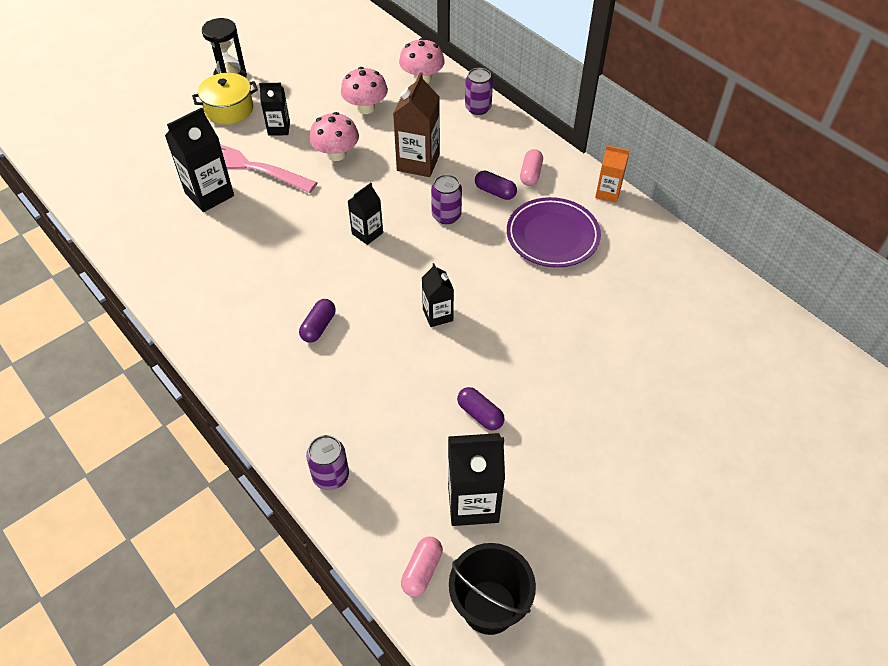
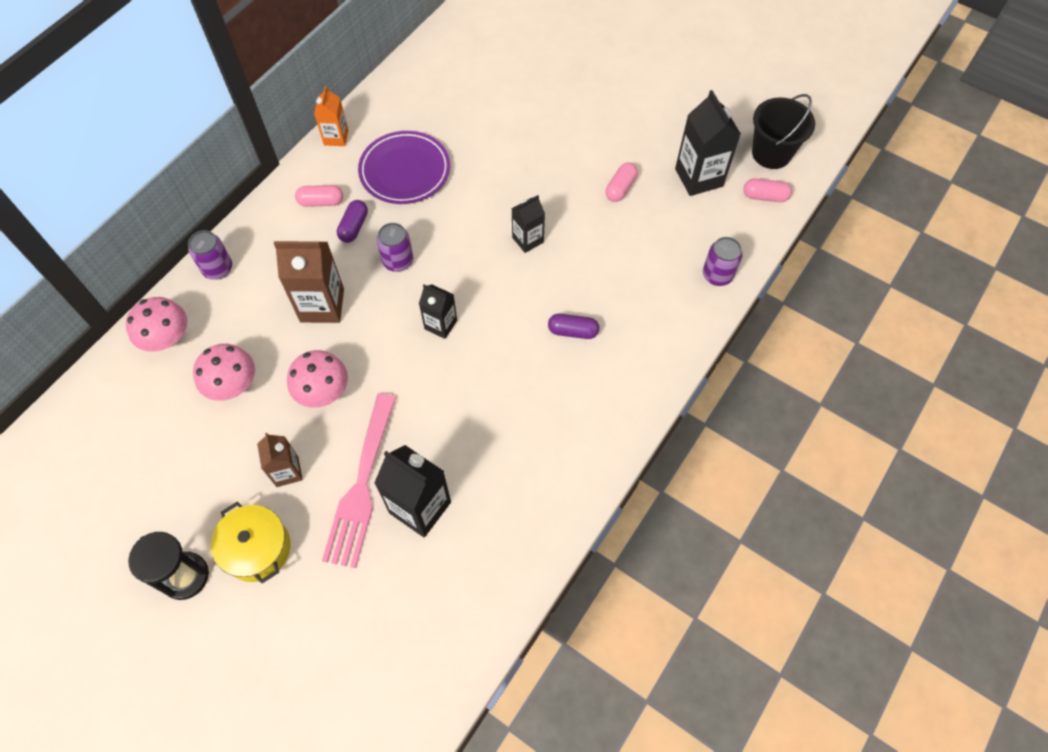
camera: 105 degrees left, 10 degrees up
black carton [259,83,290,136] -> brown carton [257,433,303,487]
purple capsule [457,387,504,430] -> pink capsule [605,163,638,202]

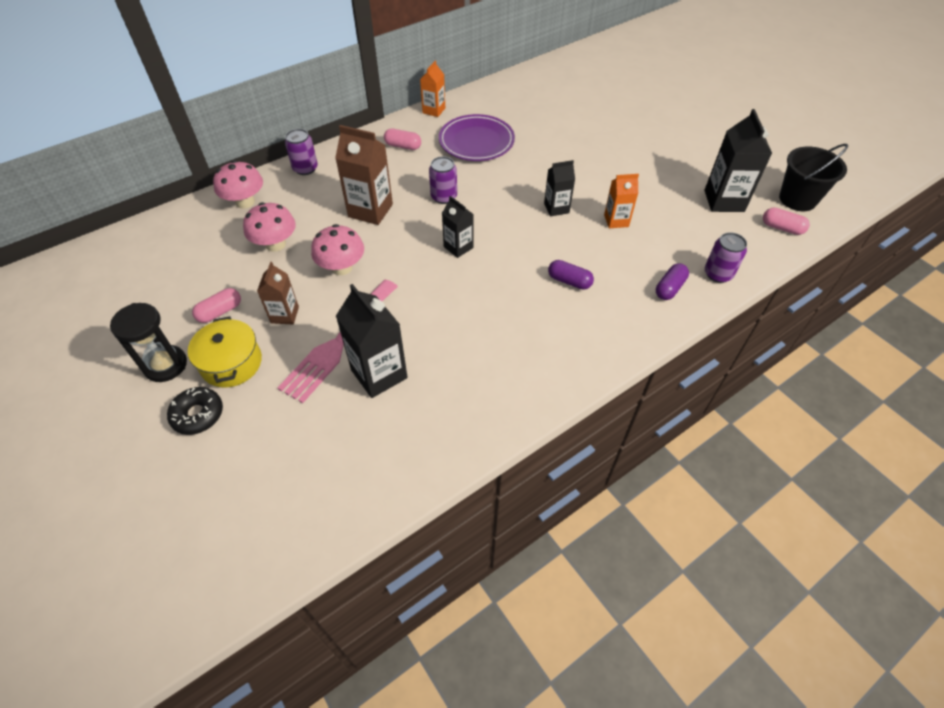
camera: 20 degrees right, 10 degrees down
purple capsule [337,200,368,243] -> purple capsule moved to [656,263,689,300]
pink capsule [605,163,638,202] -> pink capsule moved to [192,288,241,323]
none -> black donut [167,387,223,435]
none -> orange carton [604,174,639,228]

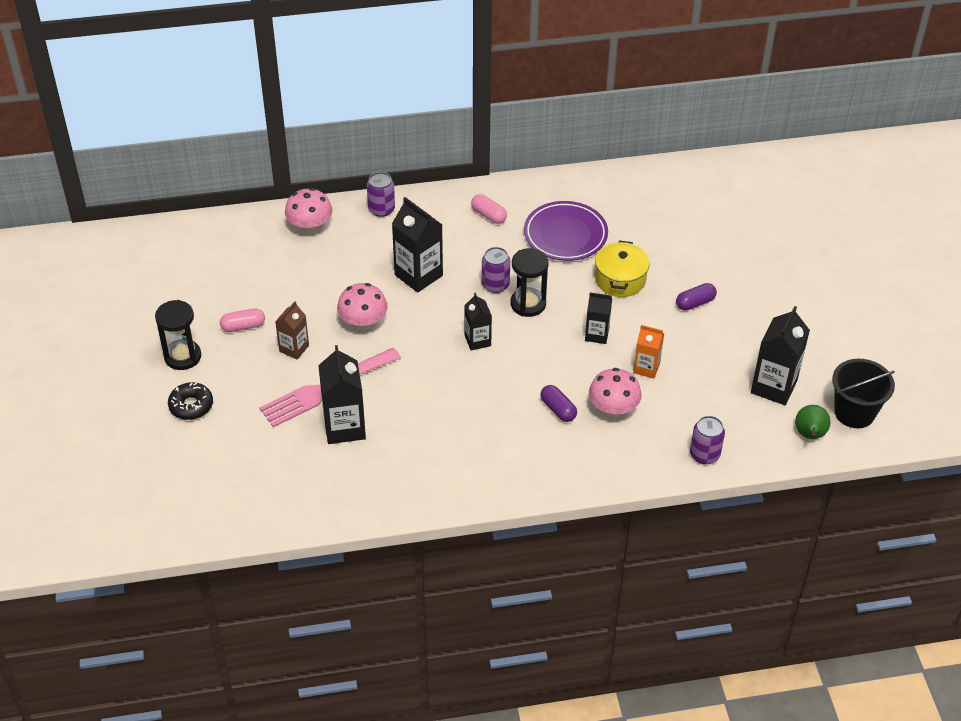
camera: 25 degrees right, 5 degrees down
yellow pot [188,316,262,387] -> yellow pot moved to [595,240,650,297]
pink mushroom [243,202,296,252] -> pink mushroom moved to [589,368,641,418]
brown carton [335,125,393,225] -> black carton [392,197,443,293]
orange carton [420,61,445,117] -> none
purple capsule [656,263,689,300] -> purple capsule moved to [676,283,717,311]
pink capsule [763,208,810,235] -> green pear [795,405,830,439]
none -> black hourglass [511,248,548,317]

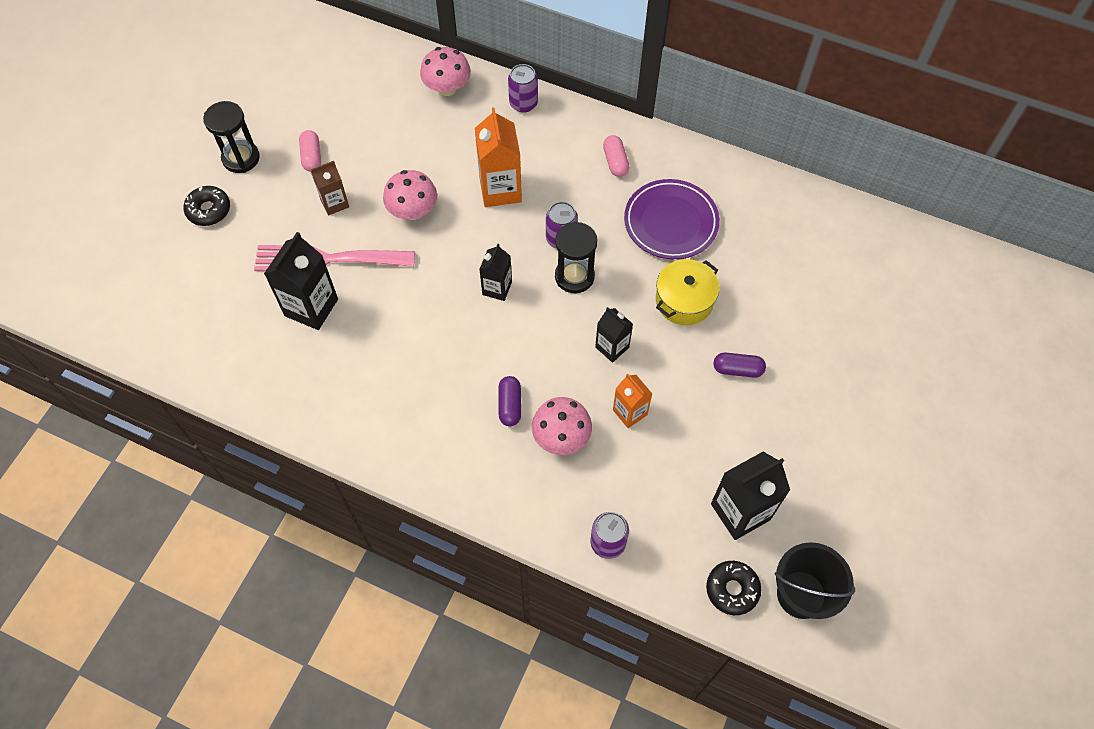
camera: 35 degrees right, 15 degrees up
pink capsule [220,308,265,332] -> pink capsule turned 60 degrees clockwise [299,130,321,172]
black carton [392,197,443,293] -> orange carton [475,107,522,207]
green pear [795,405,830,439] -> black donut [706,561,761,615]

